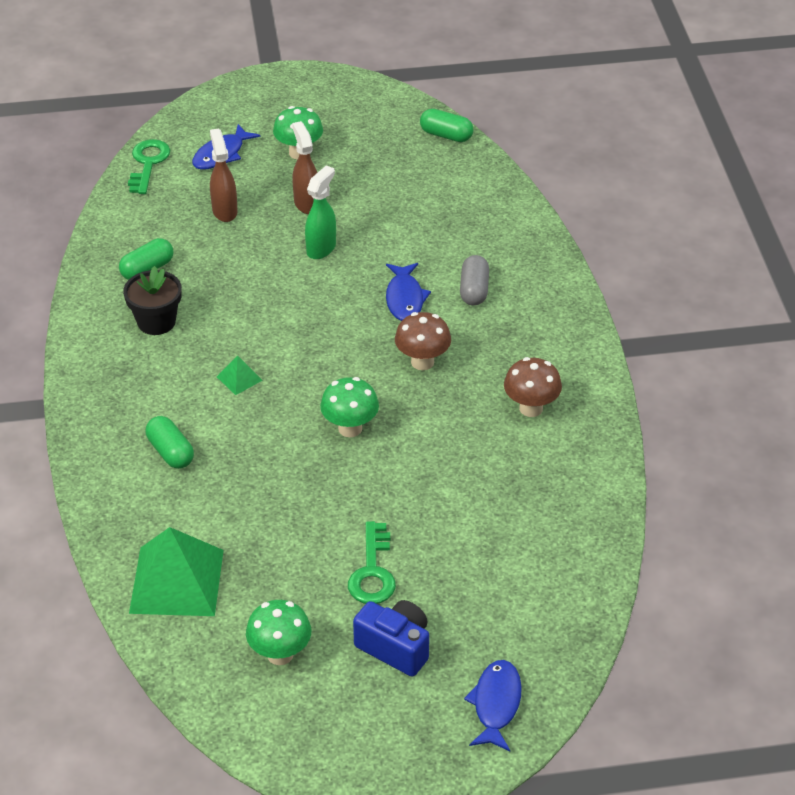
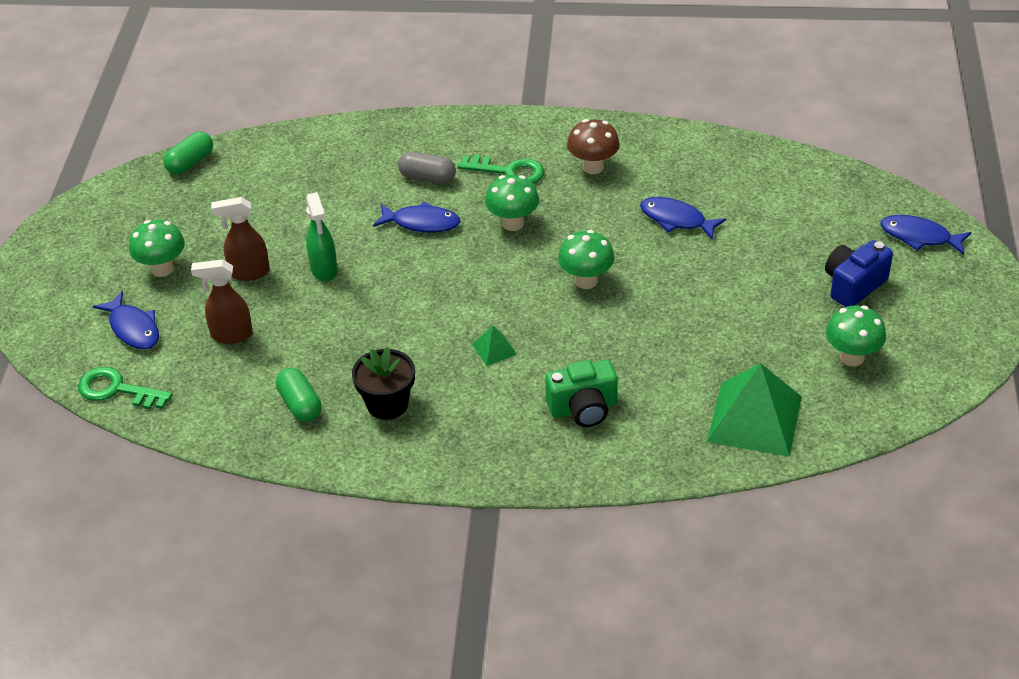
camera: 75 degrees left, 0 degrees up
green capsule [146,416,194,469] -> green camera [545,360,618,427]
green spray bottle [305,165,336,259] -> green spray bottle turned 150 degrees counterclockwise [306,192,338,282]
green key [348,521,396,604] -> green key moved to [457,155,544,184]
brown mushroom [395,312,451,370] -> green mushroom [485,175,539,231]
none -> blue fish [640,197,726,240]

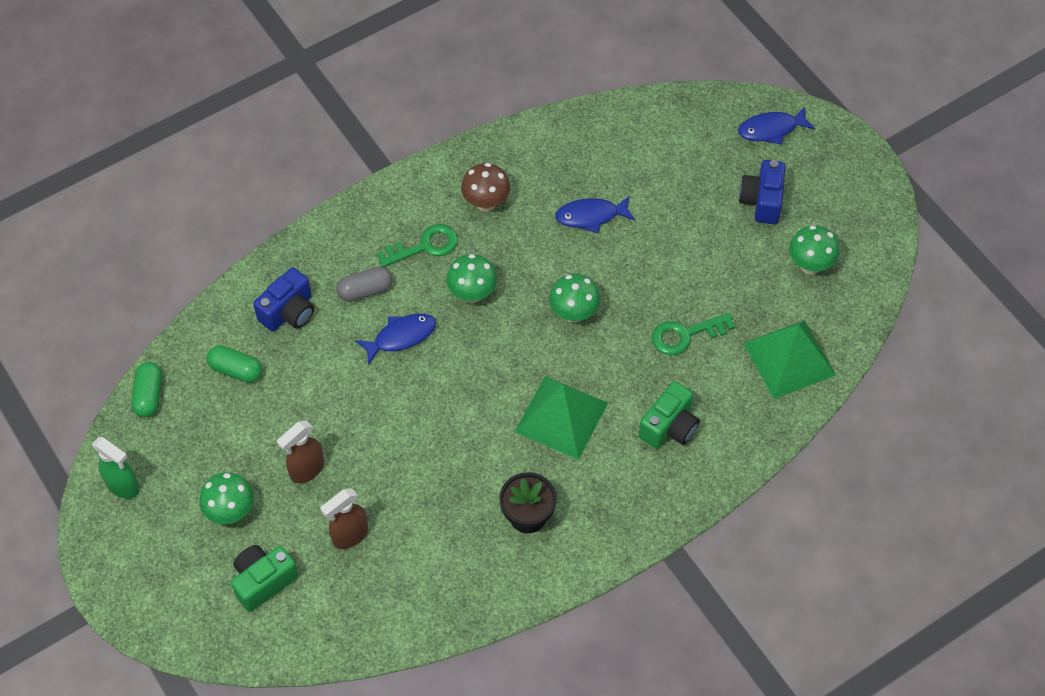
camera: 40 degrees left, 15 degrees up
green key [78,367,173,409] -> green key moved to [652,313,735,355]
blue fish [93,291,159,349] -> green camera [231,545,298,612]
green capsule [276,368,322,422] -> green capsule moved to [207,345,262,383]
green spray bottle [306,192,338,282] -> green spray bottle moved to [92,437,140,499]
green pyramid [472,326,517,366] -> green pyramid [515,376,608,460], size x2.30
none -> blue camera [253,267,314,332]

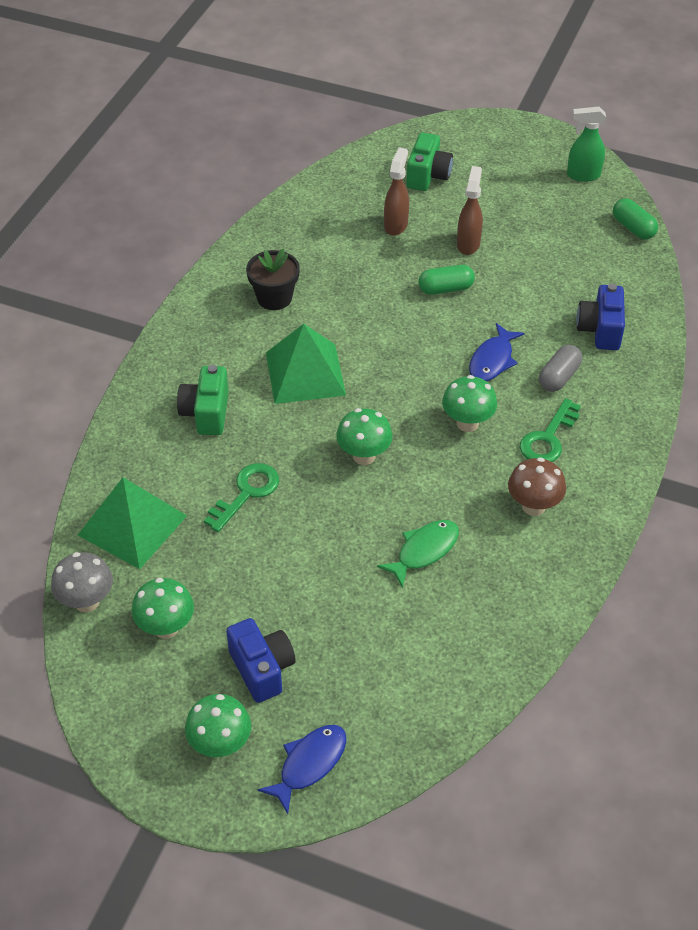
camera: 145 degrees right, 10 degrees down
green mushroom [199,472,254,524] -> green mushroom moved to [185,694,251,758]
green capsule [207,345,262,383] -> green capsule moved to [418,265,475,295]
blue fish [555,195,635,233] -> green fish [377,520,459,588]
none -> grey mushroom [51,552,113,612]

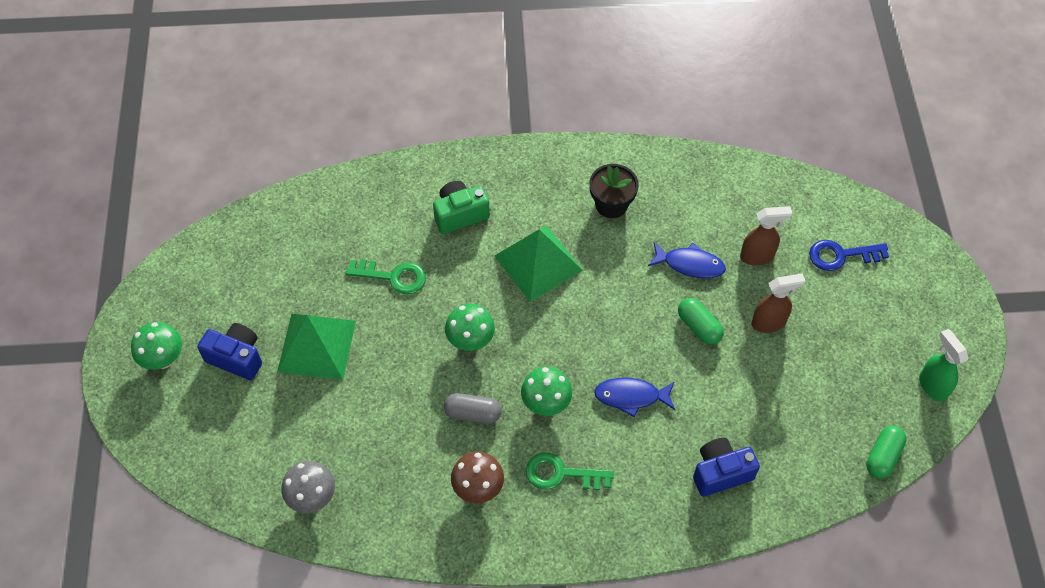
camera: 65 degrees right, 10 degrees up
grey mushroom [51,552,113,612] -> grey mushroom moved to [281,461,335,513]
green pyramid [78,477,187,569] -> green pyramid moved to [277,314,356,380]
green mushroom [132,578,194,639] -> none
blue camera [226,618,296,703] -> blue camera turned 105 degrees counterclockwise [198,323,262,380]
blue fish [257,725,347,814] -> blue fish moved to [648,242,726,279]
green fish [377,520,459,588] -> none
green camera [406,133,453,191] -> blue key [809,240,889,271]
grey capsule [539,345,582,392] -> grey capsule moved to [444,393,501,424]

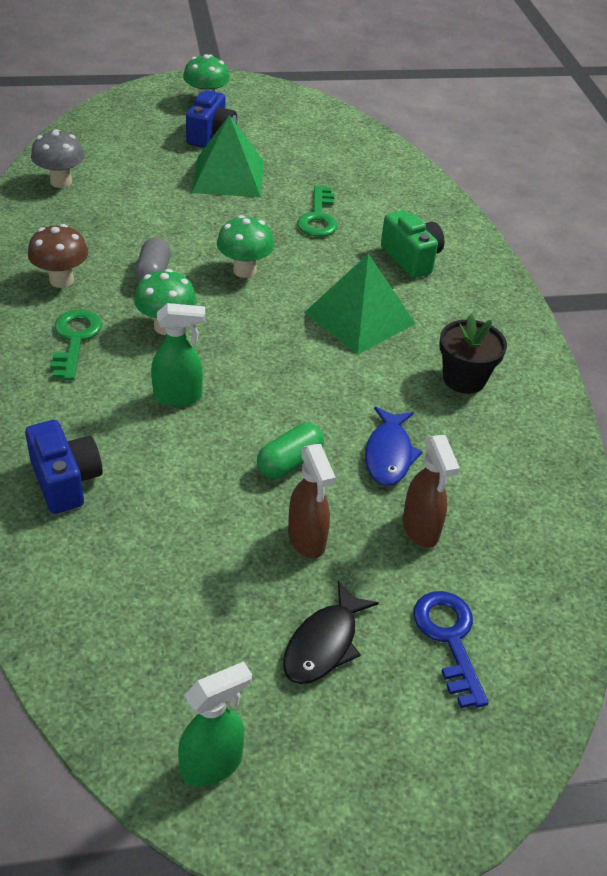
camera: 80 degrees right, 15 degrees down
blue fish [594,378,675,417] -> green spray bottle [151,303,205,407]
green capsule [866,426,907,479] -> none
none -> black fish [283,581,379,684]

